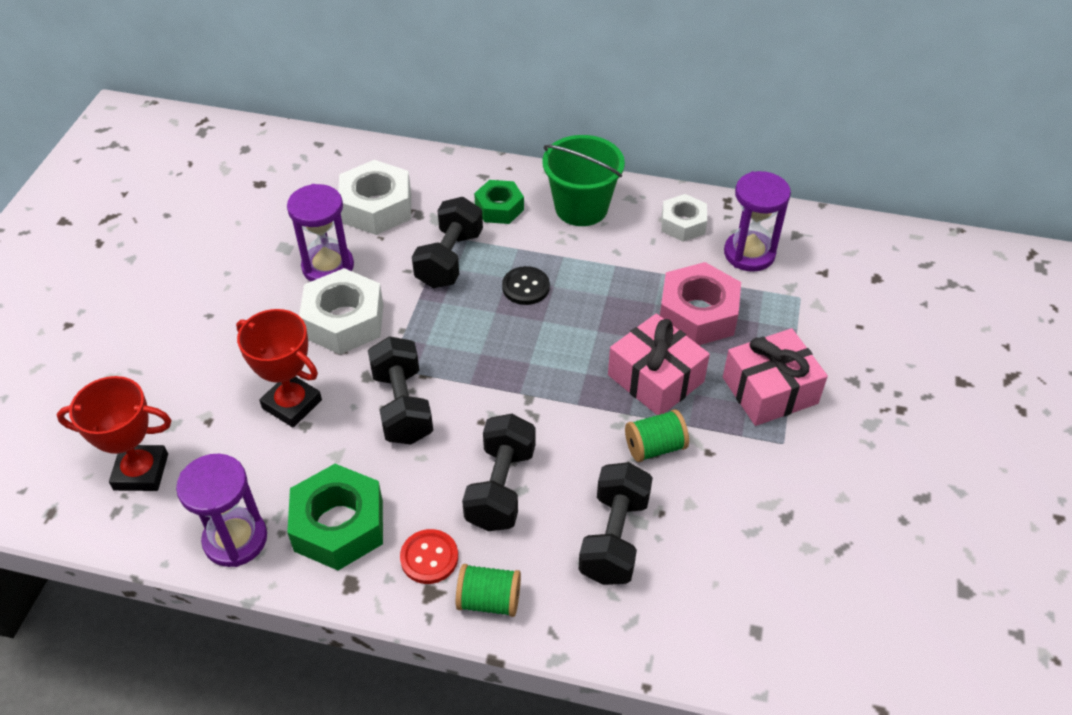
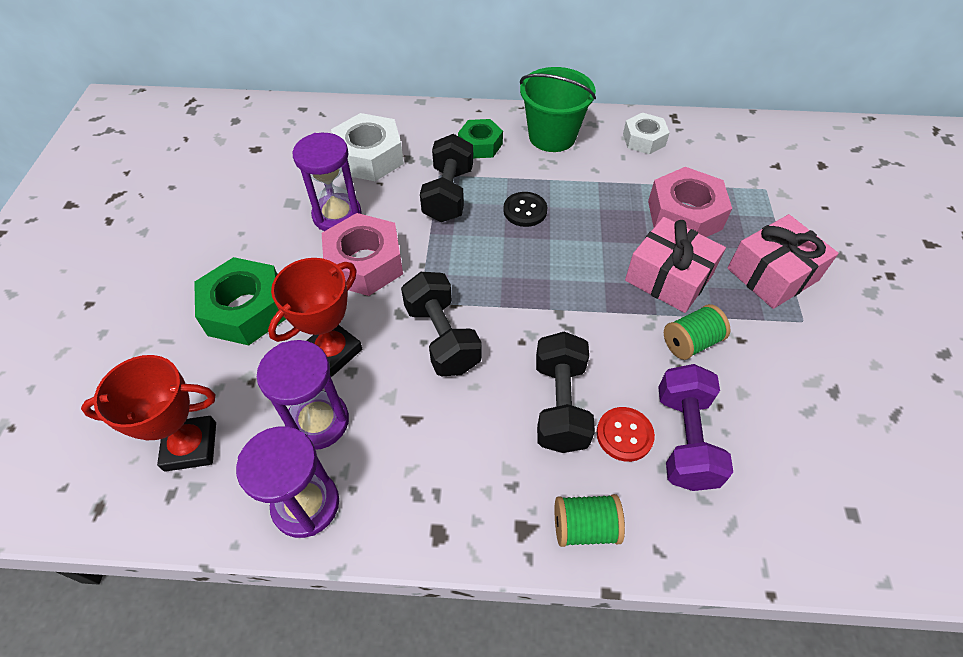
camera: 10 degrees left, 5 degrees up
red trophy [236,309,322,428] -> red trophy turned 75 degrees counterclockwise [268,258,362,377]
green nut [287,464,383,570] -> green nut moved to [194,257,286,345]
white nut [299,268,383,354] -> pink nut [322,213,403,296]
red button [400,529,458,584] -> red button moved to [597,407,655,462]
black dumbbell [578,462,653,585] -> purple dumbbell [658,364,733,491]
purple hourglass [724,171,791,272] -> purple hourglass moved to [257,340,349,450]

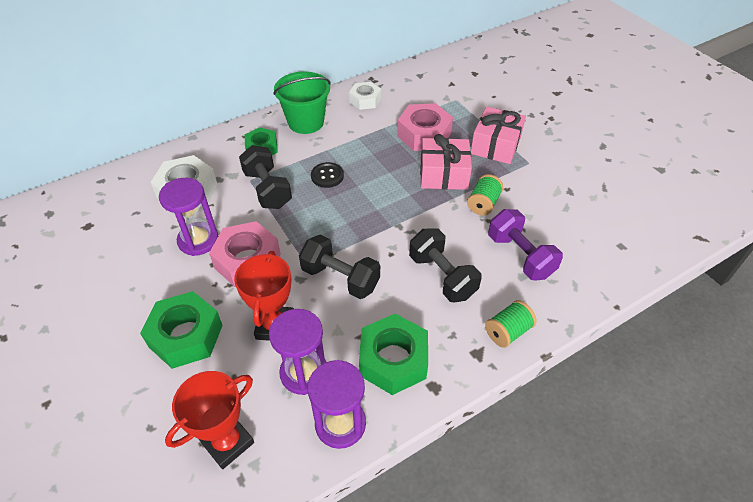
camera: 35 degrees left, 5 degrees down
red button [597,407,655,462] -> none
none -> green nut [359,313,428,395]

